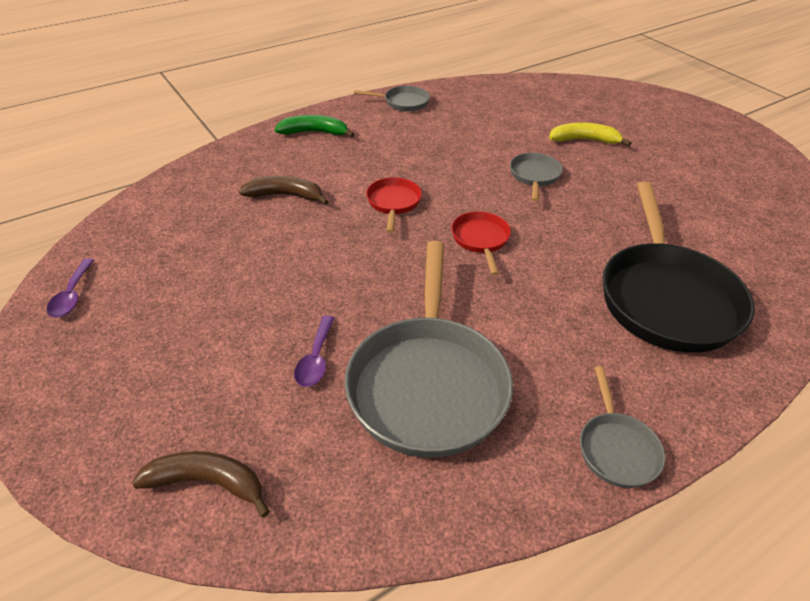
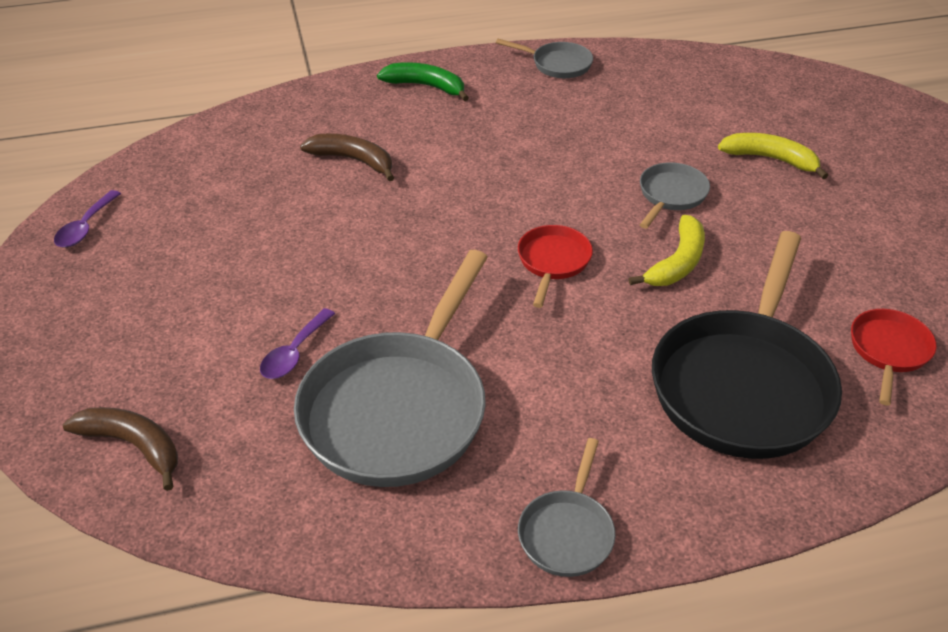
camera: 20 degrees right, 0 degrees up
red pan [366,177,422,233] -> red pan moved to [851,309,936,405]
none -> yellow banana [628,215,705,286]

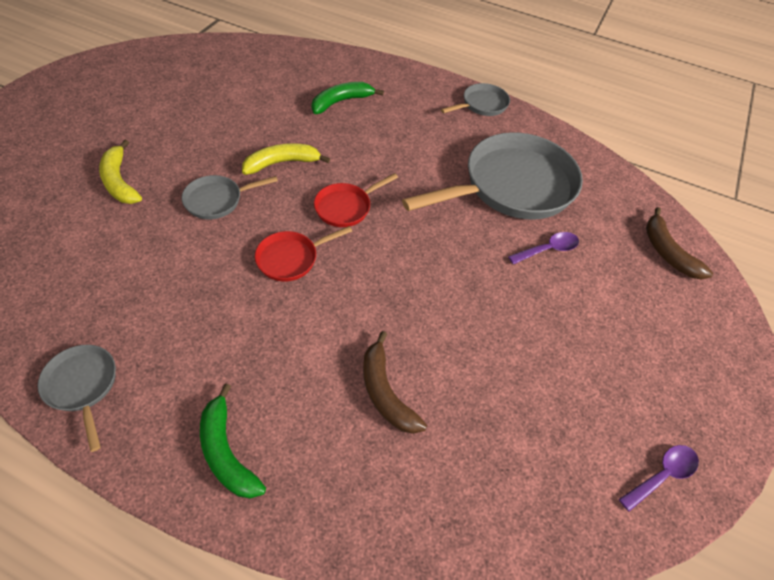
camera: 145 degrees left, 10 degrees up
black pan [652,231,842,459] -> green banana [311,82,384,114]
red pan [851,309,936,405] -> red pan moved to [255,226,352,282]

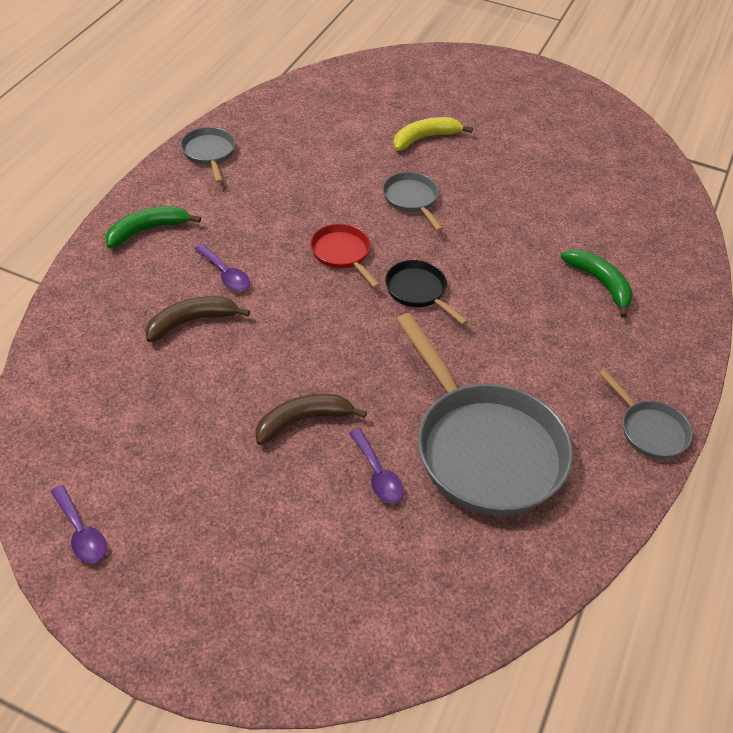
camera: 90 degrees right, 5 degrees down
grey pan [38,345,116,452] -> grey pan turned 75 degrees counterclockwise [180,127,236,183]
yellow banana [242,143,330,175] -> none
red pan [314,173,398,227] -> black pan [385,260,468,325]
brown banana [646,207,713,279] -> brown banana moved to [255,394,367,445]
none -> purple spoon [195,244,250,291]

